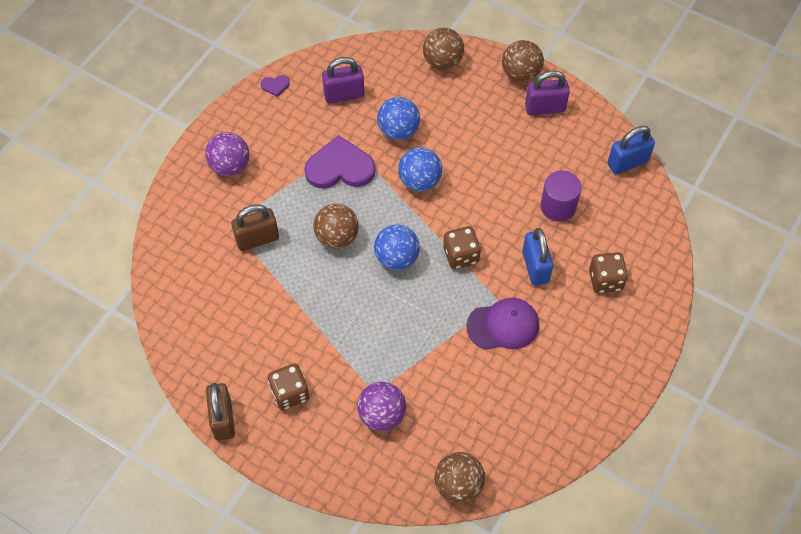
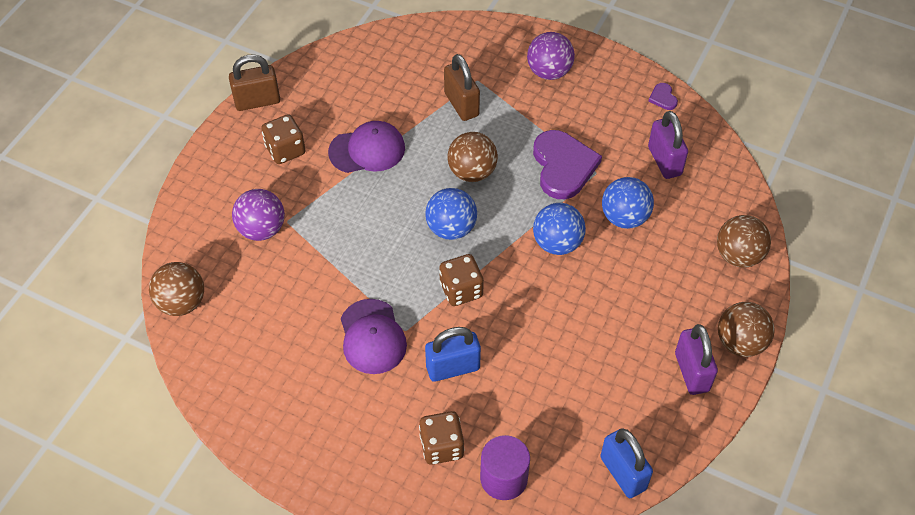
camera: 85 degrees right, 5 degrees down
purple cylinder [540,171,582,222] -> purple cylinder moved to [480,435,530,500]
none -> purple cap [328,121,405,173]

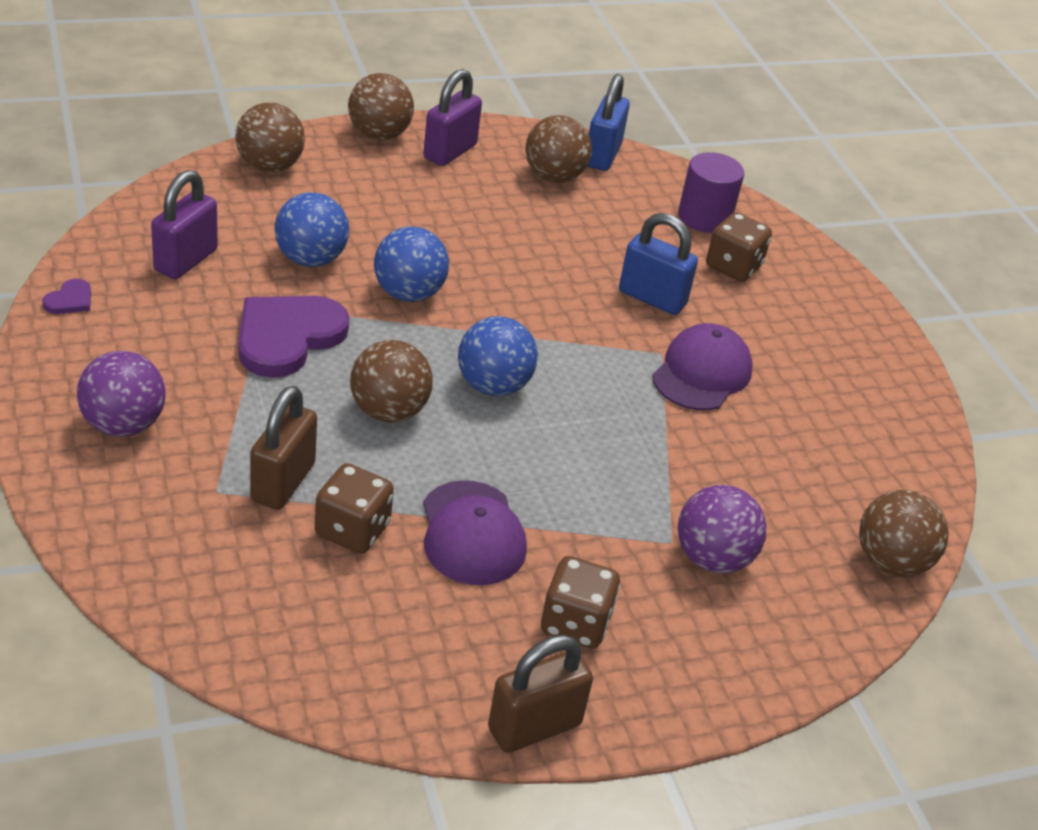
camera: 140 degrees left, 15 degrees down
brown padlock [229,54,280,111] -> brown padlock turned 60 degrees counterclockwise [488,635,593,753]
purple cap [328,121,405,173] -> purple cap turned 135 degrees counterclockwise [423,480,527,585]
brown dice [439,254,484,306] -> brown dice moved to [315,463,394,554]
none -> brown ball [525,115,592,183]

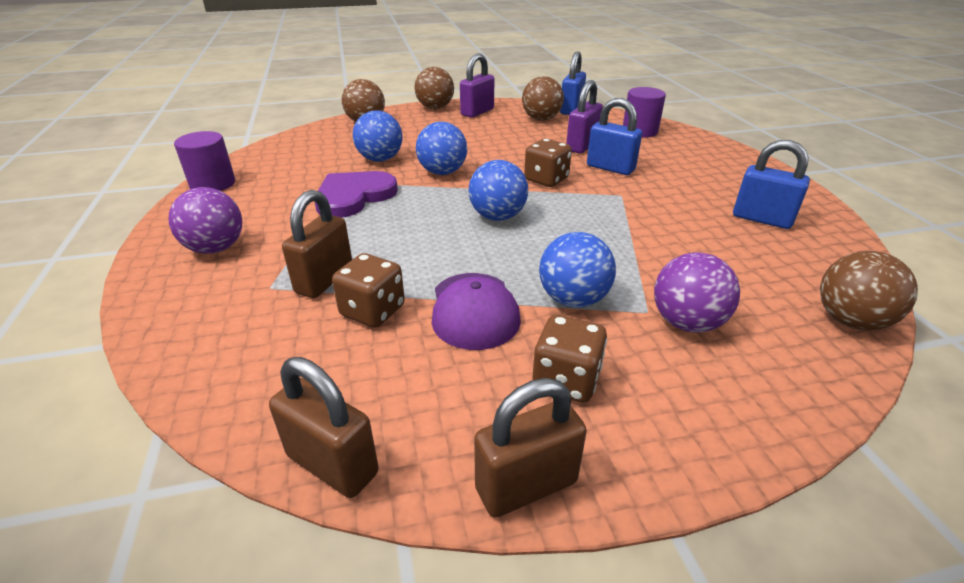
camera: 10 degrees right, 5 degrees down
purple heart [42,279,91,314] -> purple cylinder [174,131,235,191]
purple padlock [151,170,218,279] -> purple padlock moved to [566,80,603,154]
brown ball [350,340,433,423] -> none
purple cap [652,323,753,410] -> none
brown dice [706,212,772,282] -> brown dice moved to [524,139,572,187]
none -> brown padlock [269,357,379,498]
none -> blue ball [539,232,616,308]
none -> blue padlock [733,140,810,229]

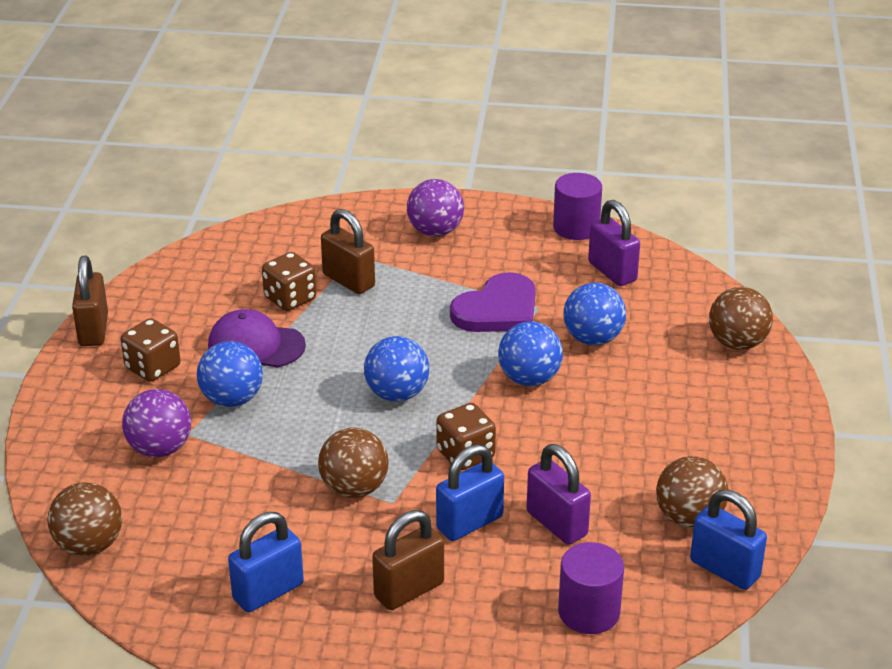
camera: 110 degrees right, 0 degrees up
brown padlock [269,357,379,498] -> brown padlock moved to [372,510,444,610]
purple heart [314,171,398,218] -> purple heart turned 75 degrees clockwise [450,272,536,332]
brown ball [414,67,454,109] -> brown ball moved to [318,428,388,498]
purple padlock [460,53,494,118] -> purple padlock moved to [588,200,640,286]

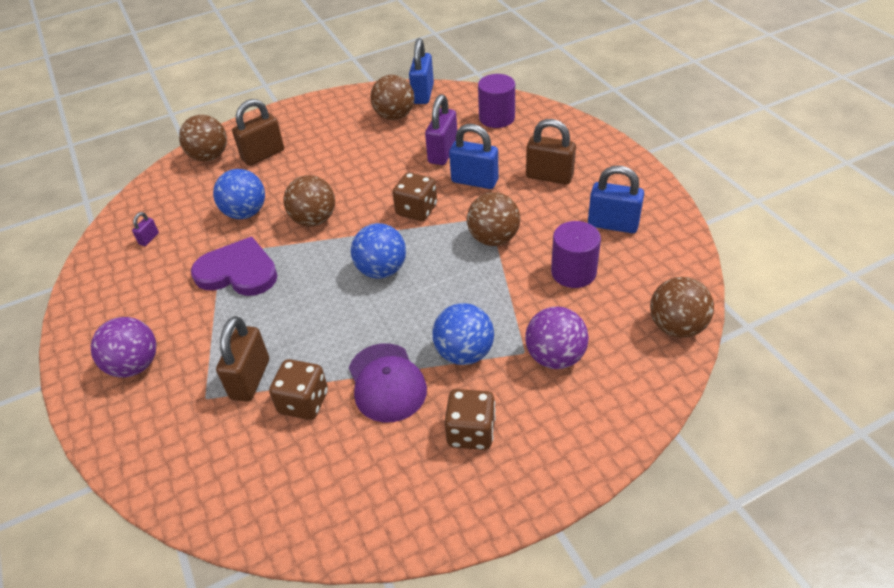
camera: 120 degrees left, 10 degrees up
brown padlock [72,256,108,346] -> brown padlock moved to [232,99,284,166]
blue ball [498,321,563,386] -> brown ball [284,175,335,227]
purple cylinder [553,173,602,240] -> purple cylinder moved to [551,221,601,288]
purple padlock [588,200,640,286] -> purple padlock [132,212,159,246], size x0.47

